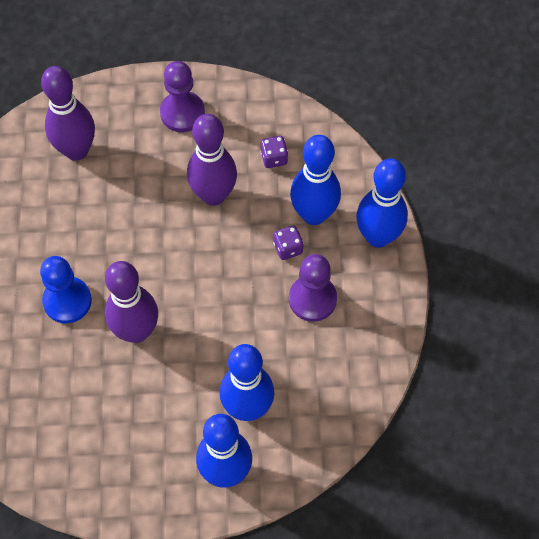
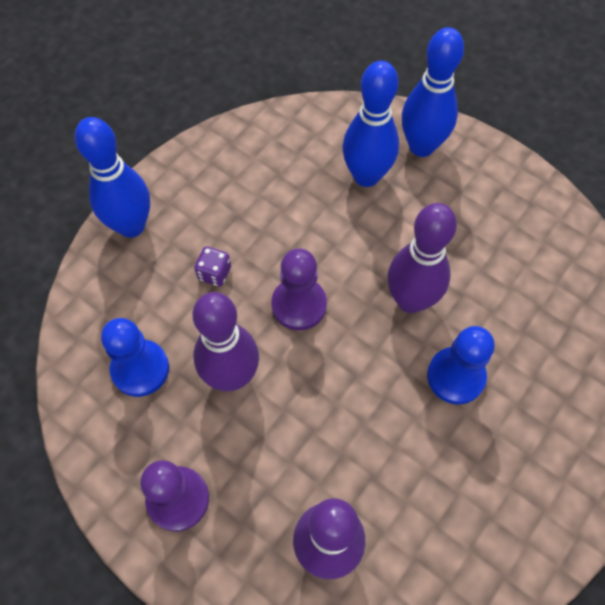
camera: 140 degrees left, 0 degrees up
purple dice [260,136,288,168] -> blue pawn [101,318,169,397]
purple pawn [289,254,337,322] -> purple pawn moved to [271,248,327,330]
blue bowling pin [290,135,341,225] -> none

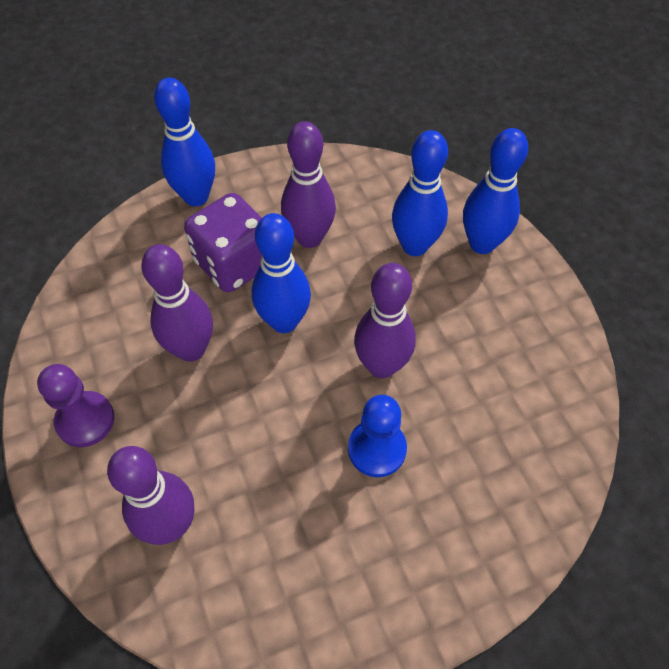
camera: 30 degrees right, 5 degrees down
blue pawn [101,318,169,397] -> none
purple dice [194,246,231,286] -> purple dice [184,193,262,292], size x2.42
purple pawn [271,248,327,330] -> blue bowling pin [252,213,311,333]
none -> purple bowling pin [281,121,336,248]

